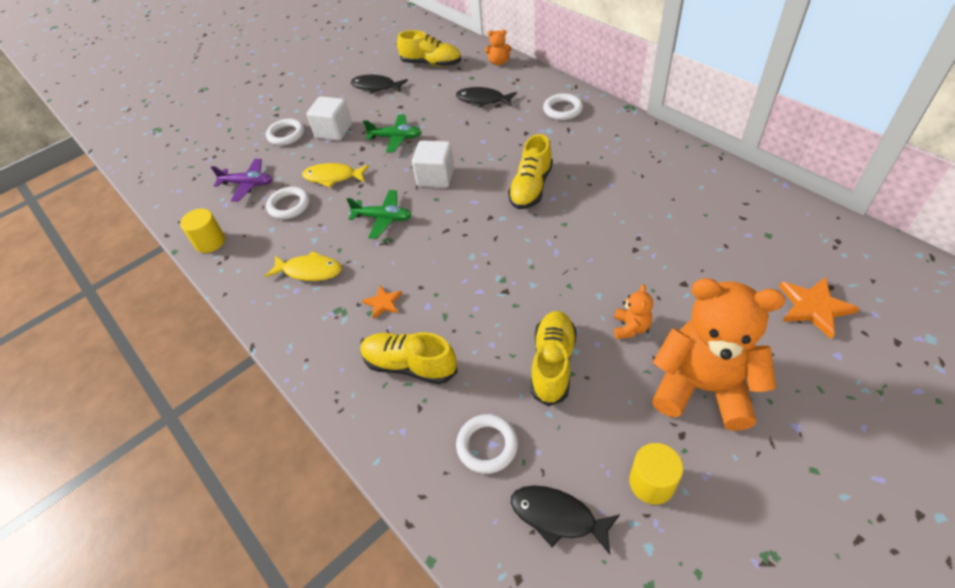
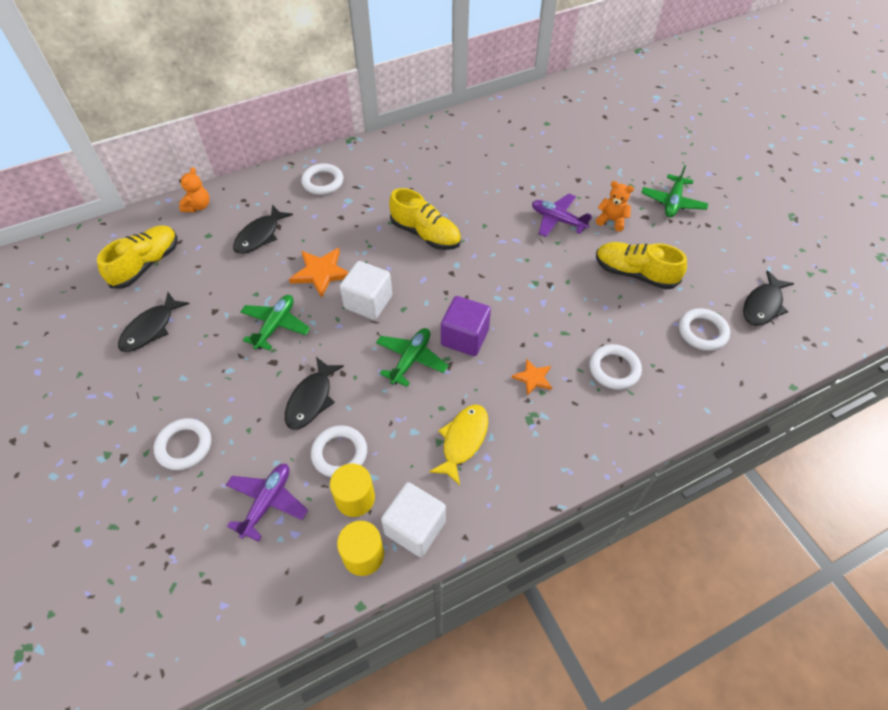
camera: 80 degrees left, 5 degrees up
yellow fish [302,163,369,188] -> black fish [285,357,344,430]
white cube [307,96,352,141] -> white cube moved to [381,482,446,557]
yellow shoe [360,332,458,384] -> white ring [589,344,642,390]
yellow cylinder [629,443,683,505] -> yellow cylinder moved to [330,463,375,517]
orange teddy bear [652,278,785,431] -> green plane [641,165,708,217]
orange star [779,277,860,339] -> orange star moved to [289,248,349,298]
none -> purple cube [441,296,491,356]
none -> purple plane [532,194,592,237]

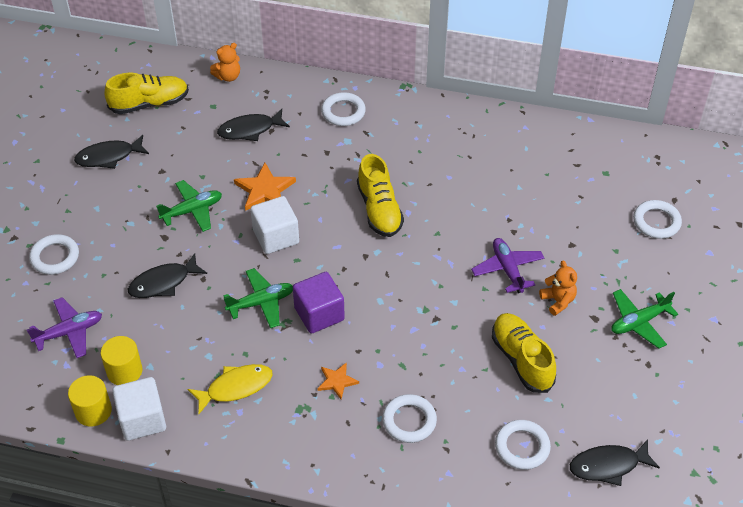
camera: 40 degrees right, 5 degrees down
white ring [311,425,367,477] -> white ring moved to [633,200,682,239]

